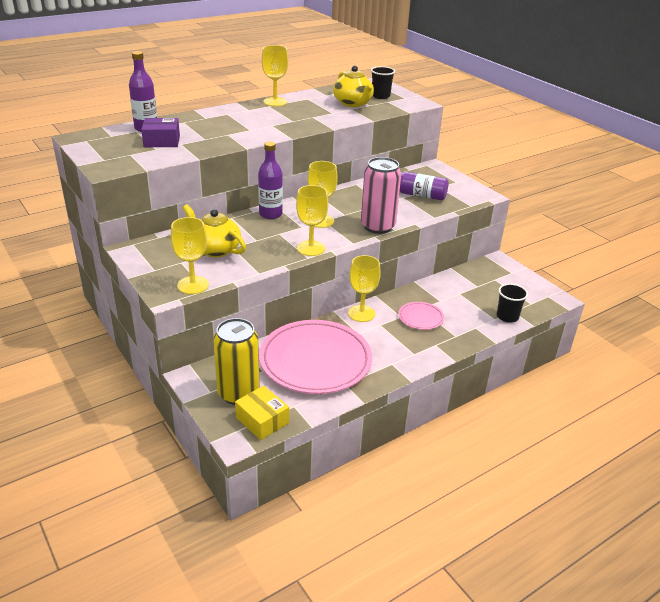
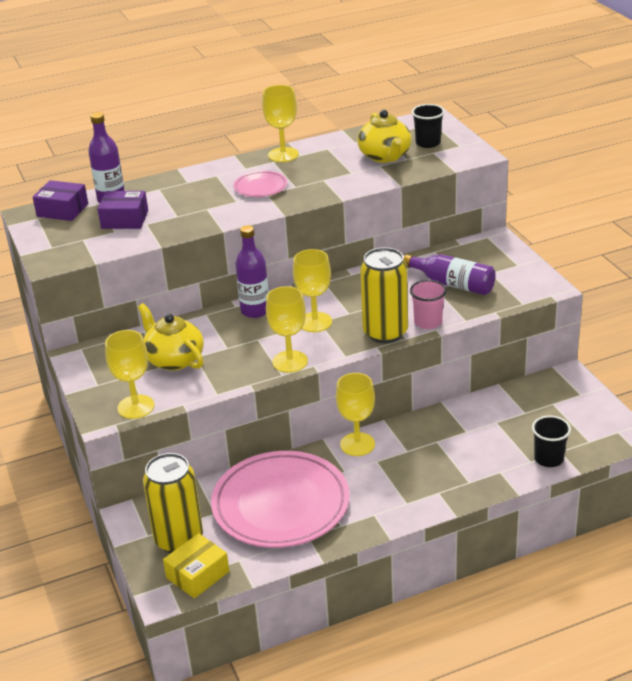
camera: 15 degrees right, 0 degrees up
yellow box [235,386,289,440] -> yellow box turned 75 degrees clockwise [163,533,229,599]
pink can [361,157,401,234] -> yellow can [360,247,408,343]
pink plate [398,302,444,330] -> pink plate moved to [234,171,287,197]
none -> purple box [33,180,88,221]
none -> pink cup [410,280,447,329]

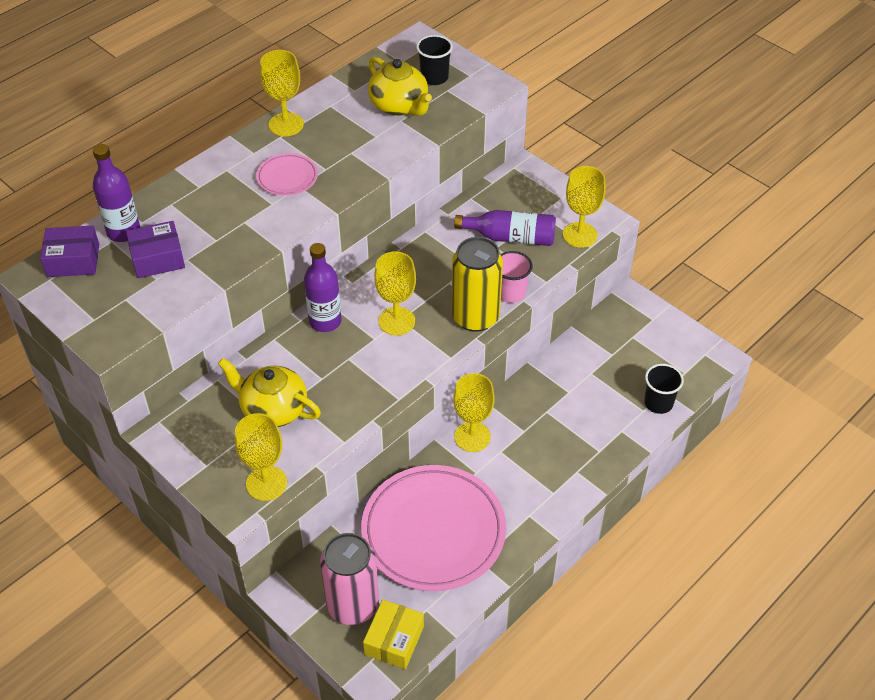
camera: 25 degrees left, 15 degrees up
yellow can [143,453,203,553] -> pink can [320,533,379,625]
yellow goblet [266,286,308,373] -> yellow goblet moved to [563,166,606,248]

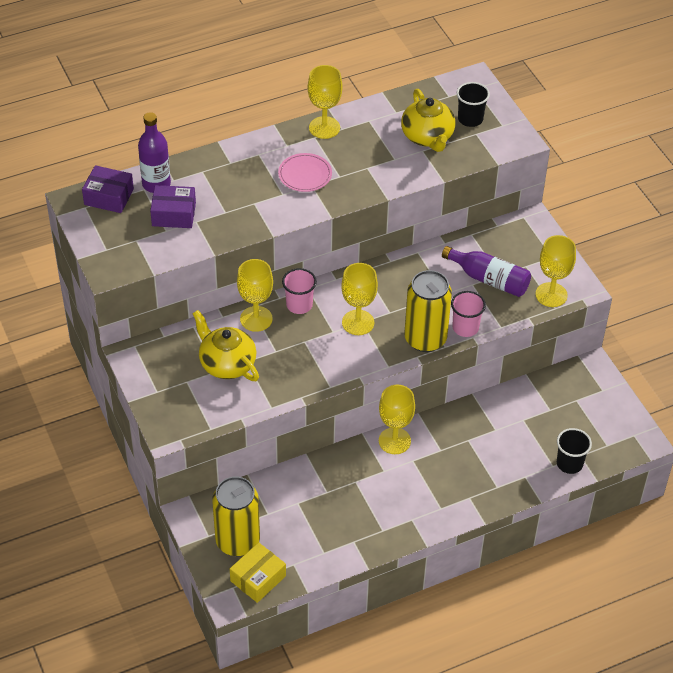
camera: 20 degrees right, 0 degrees up
yellow goblet [235,413,287,501] -> yellow goblet moved to [237,259,273,332]
purple bottle [304,243,342,332] -> pink cup [282,268,317,314]
pink can [320,533,379,625] -> yellow can [212,477,260,556]
pink plate [361,465,506,591] -> none

